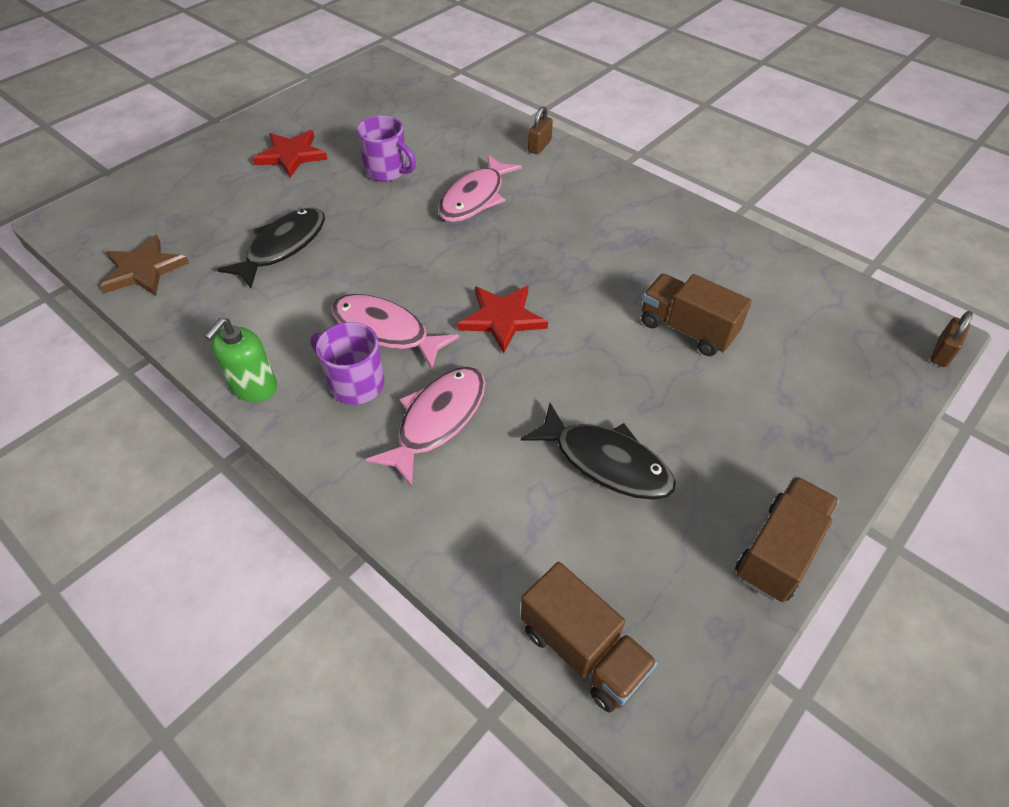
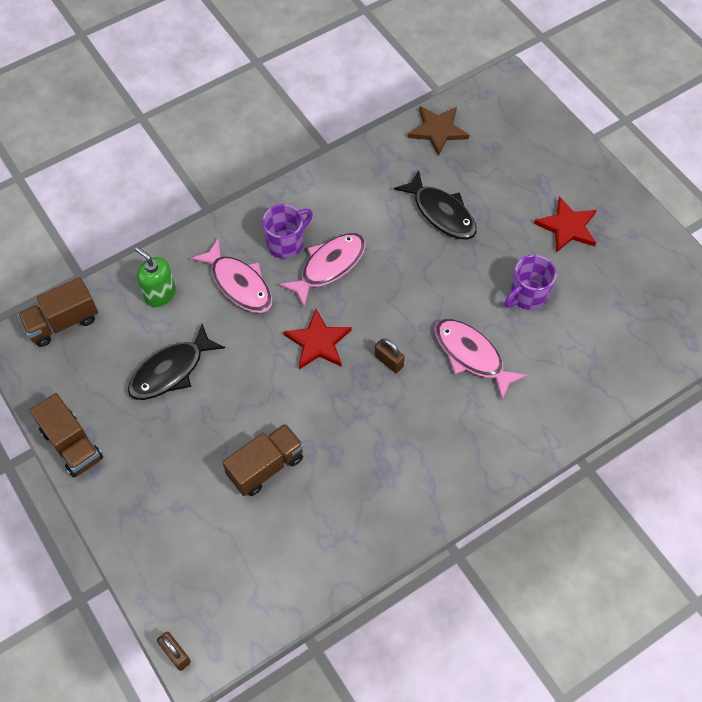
camera: 105 degrees right, 10 degrees up
green soap dispenser [204,318,277,402] -> green soap dispenser moved to [135,247,176,307]
brown padlock [528,106,553,154] -> brown padlock moved to [374,339,405,373]

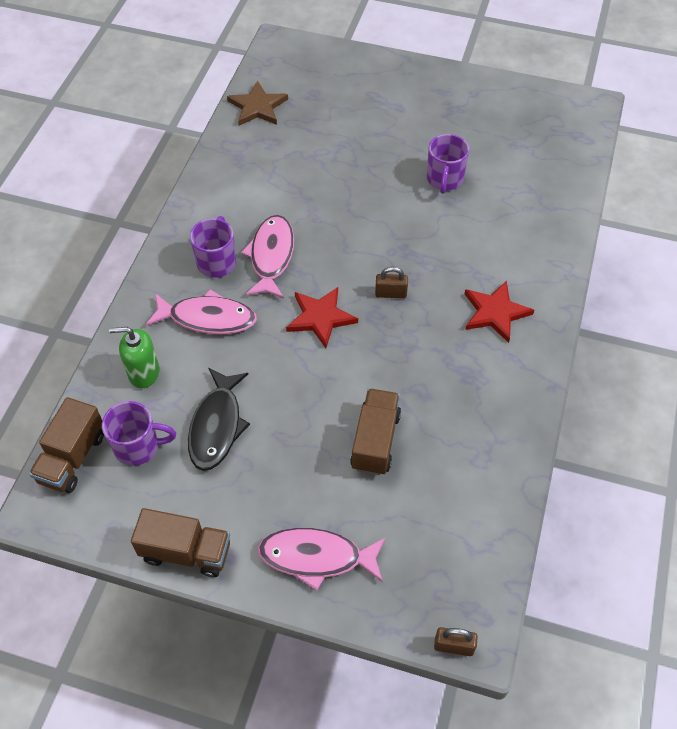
camera: 40 degrees left, 5 degrees down
black fish [394,170,477,240] -> none
pink fish [435,319,527,400] -> pink fish moved to [257,528,386,591]
red star [534,196,597,253] -> red star moved to [465,280,534,343]
none -> purple mug [102,401,176,466]

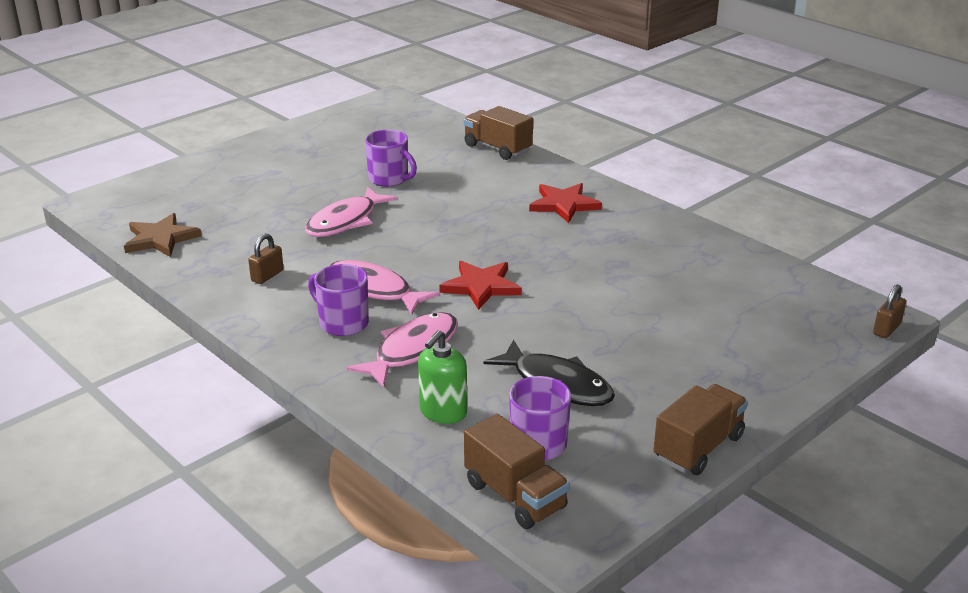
camera: 60 degrees left, 25 degrees down
pink fish [257,528,386,591] -> pink fish moved to [305,187,398,237]
brown truck [350,388,401,475] -> brown truck moved to [463,106,533,160]
brown padlock [375,267,408,298] -> brown padlock moved to [248,233,284,284]

